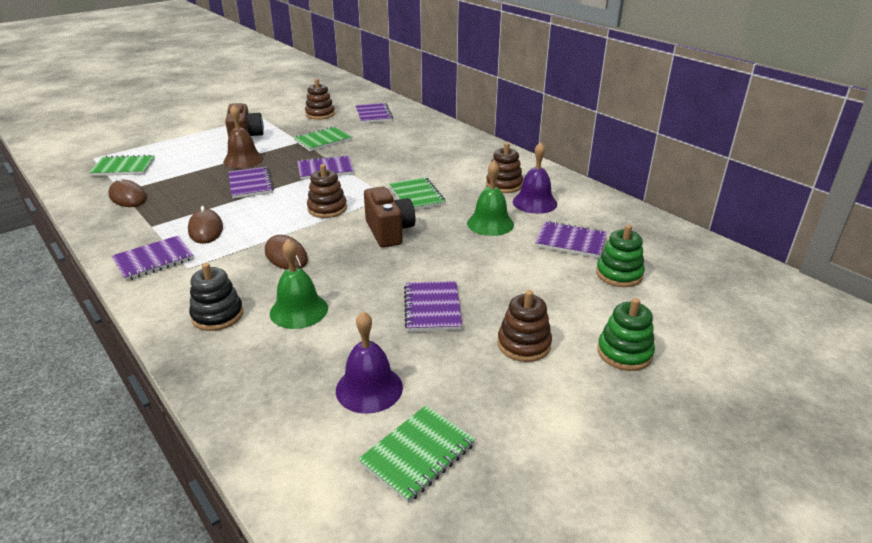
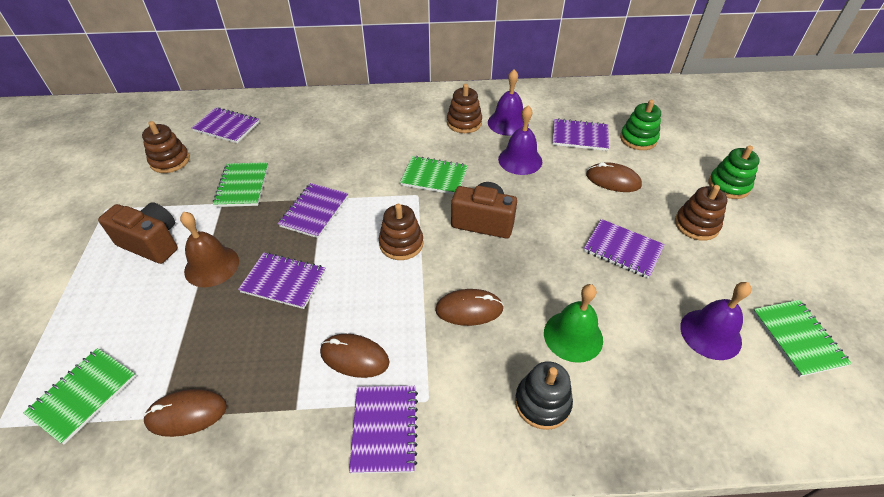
camera: 55 degrees left, 15 degrees up
green bell [467,161,514,236] -> purple bell [498,106,542,175]
purple notebook [535,221,607,258] -> purple notebook turned 45 degrees clockwise [552,118,609,151]
none -> brown mouse [586,162,642,192]

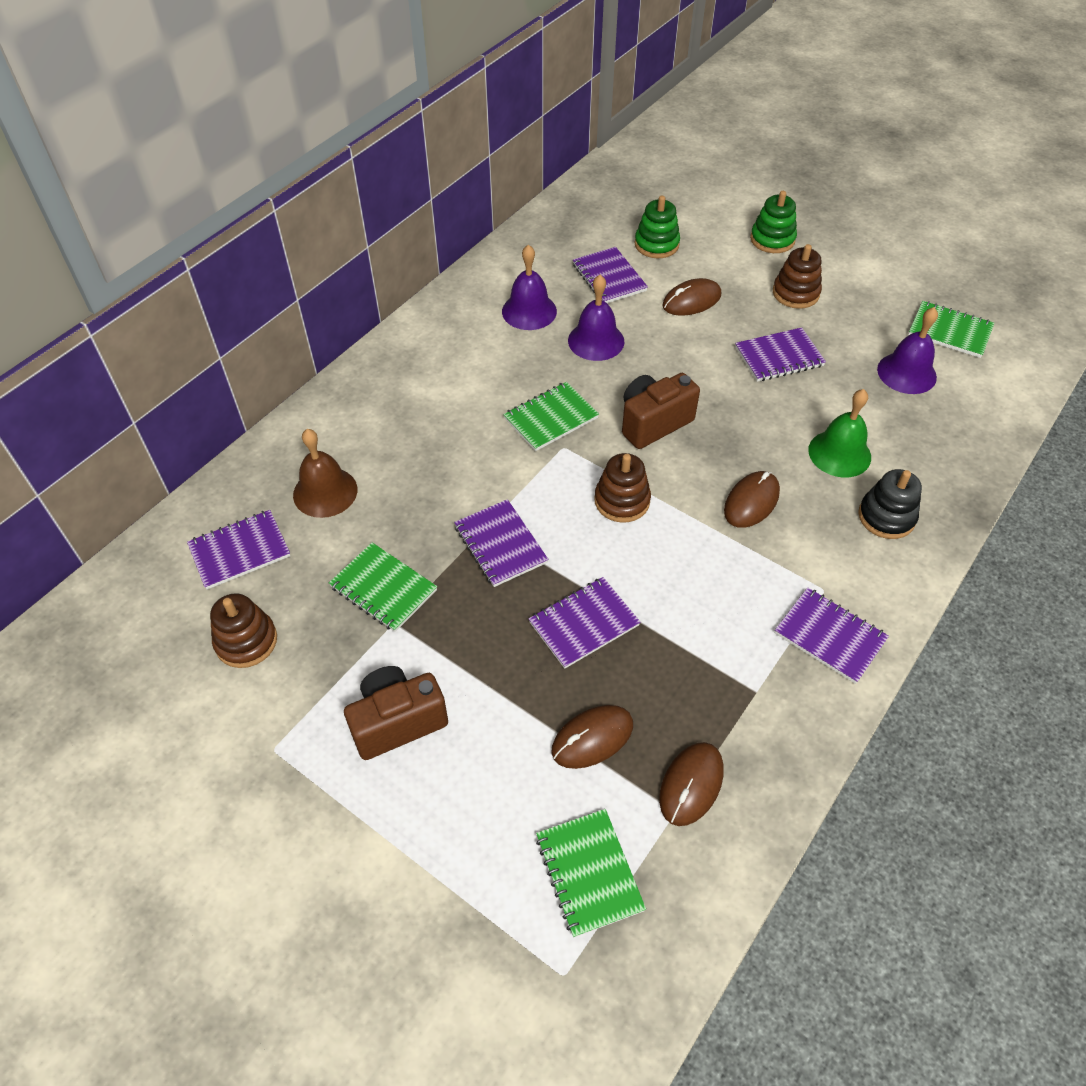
camera: 50 degrees left, 5 degrees up
brown bell [180,212,239,287] -> brown bell moved to [293,429,357,518]
brown mouse [320,334,389,378] -> brown mouse moved to [551,705,633,769]
brown stacking toy [447,84,482,133] -> none
purple notebook [552,118,609,151] -> purple notebook turned 75 degrees counterclockwise [573,247,648,303]

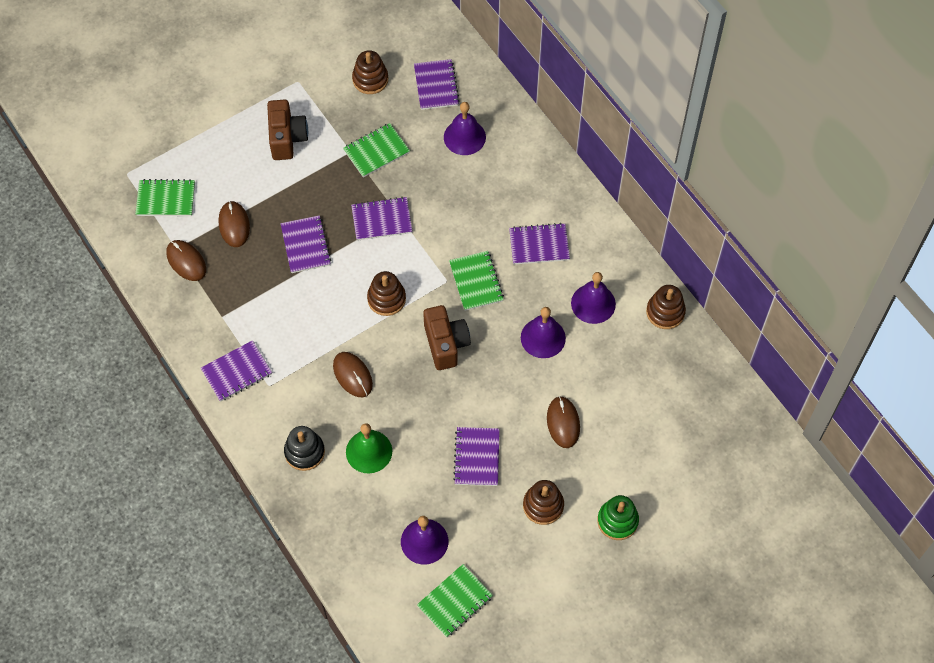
camera: 110 degrees right, 10 degrees up
brown bell [293,429,357,518] -> purple bell [444,102,486,155]
purple notebook [573,247,648,303] -> purple notebook moved to [509,223,570,264]
green stacking toy [635,196,680,258] -> none
none -> brown stacking toy [646,285,686,329]

